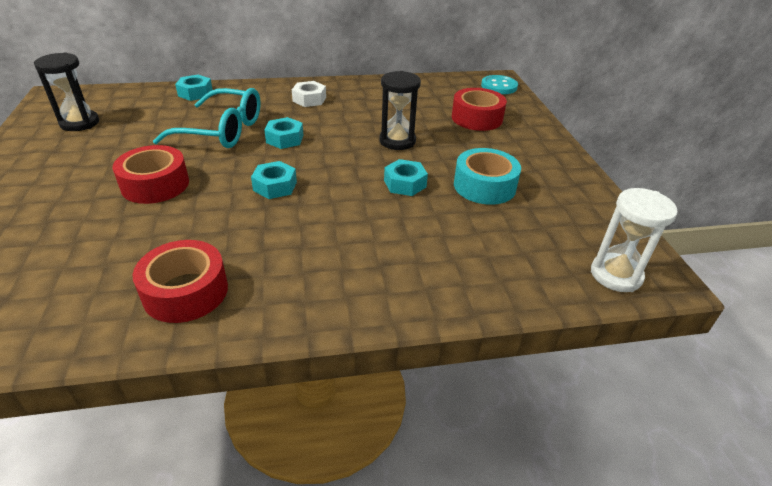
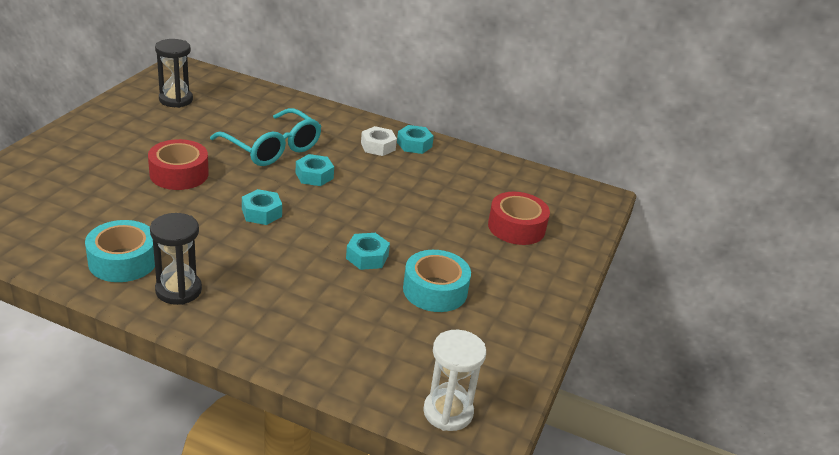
camera: 30 degrees right, 5 degrees down
red tape [133,240,228,323] -> turquoise tape [85,220,155,282]
turquoise nut [175,75,213,101] -> turquoise nut moved to [397,125,434,154]
black hourglass [379,71,421,150] -> black hourglass moved to [150,213,202,305]
turquoise button [481,75,518,94] -> none

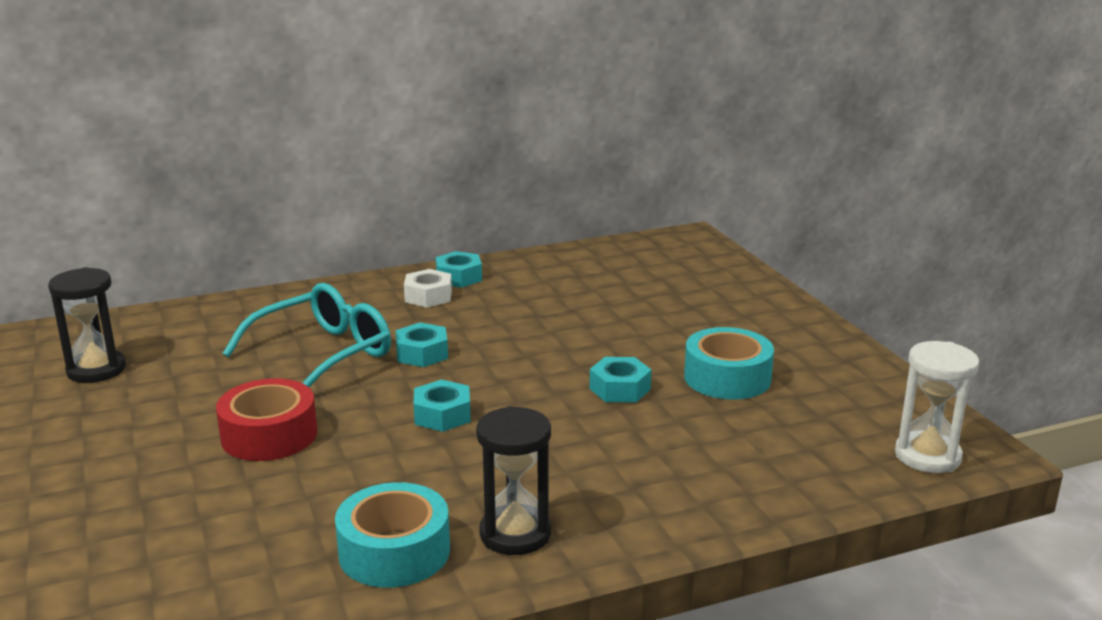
camera: 40 degrees left, 10 degrees down
turquoise glasses [210,108,321,166] -> turquoise glasses turned 45 degrees counterclockwise [223,283,391,388]
red tape [488,192,550,245] -> none

